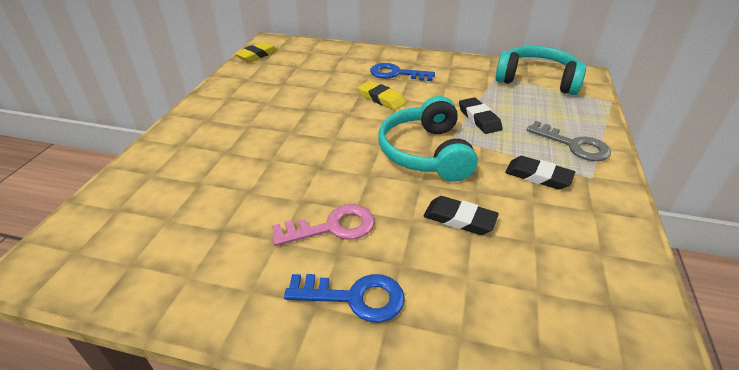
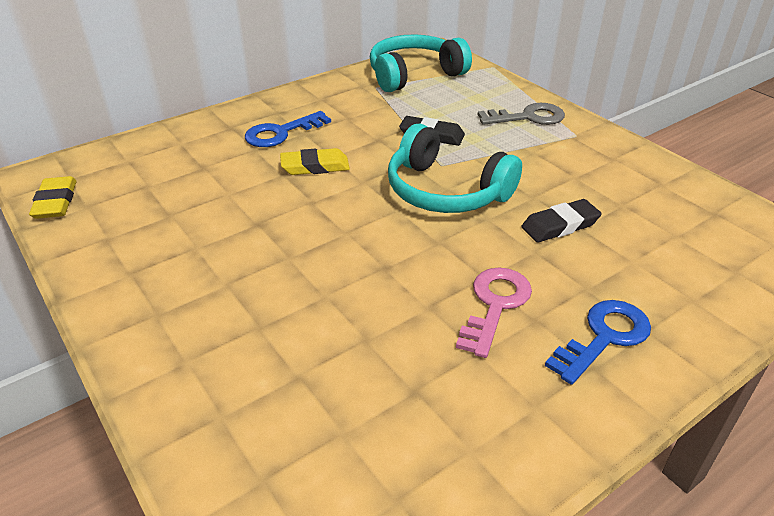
camera: 50 degrees left, 0 degrees up
black eraser [505,156,575,190] -> none

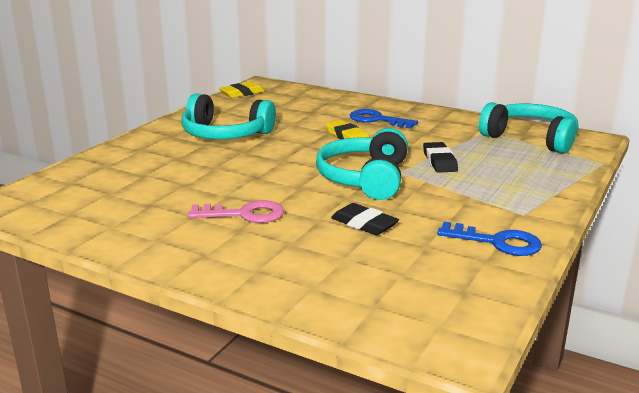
camera: 65 degrees right, 15 degrees down
grey key [477,103,565,125] -> none
blue key [545,300,651,385] -> blue key moved to [437,222,542,256]
none -> turquoise headphones [181,93,276,139]

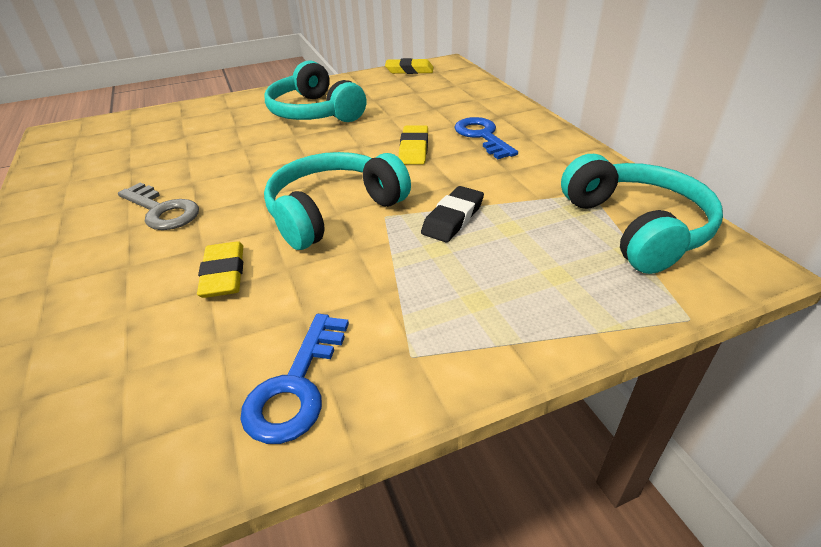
camera: 40 degrees right, 15 degrees up
pink key [188,200,284,223] -> grey key [118,182,199,230]
black eraser [331,203,399,235] -> yellow eraser [197,241,243,298]
blue key [437,222,542,256] -> blue key turned 45 degrees clockwise [240,314,349,444]

